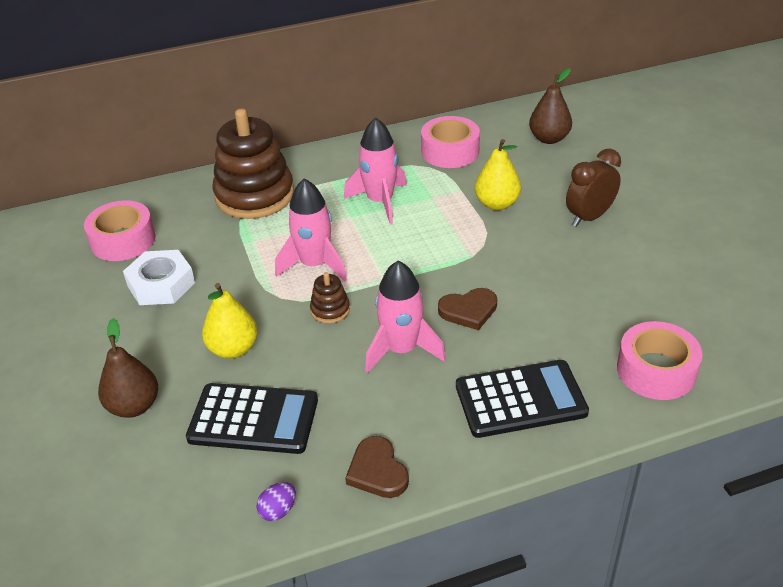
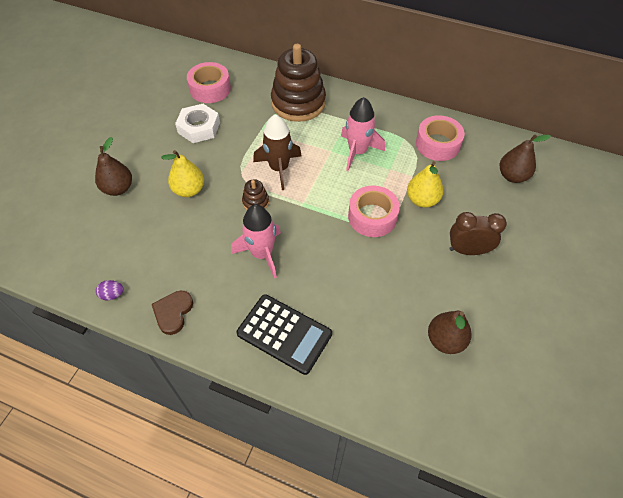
camera: 40 degrees right, 15 degrees up
black calculator [186,383,318,454] -> none
pink rocket [275,178,347,282] -> brown rocket [253,114,302,190]
brown heart [438,288,497,330] -> none
pink tape [617,321,703,400] -> pink tape moved to [348,185,400,237]
none -> brown pear [428,311,472,354]

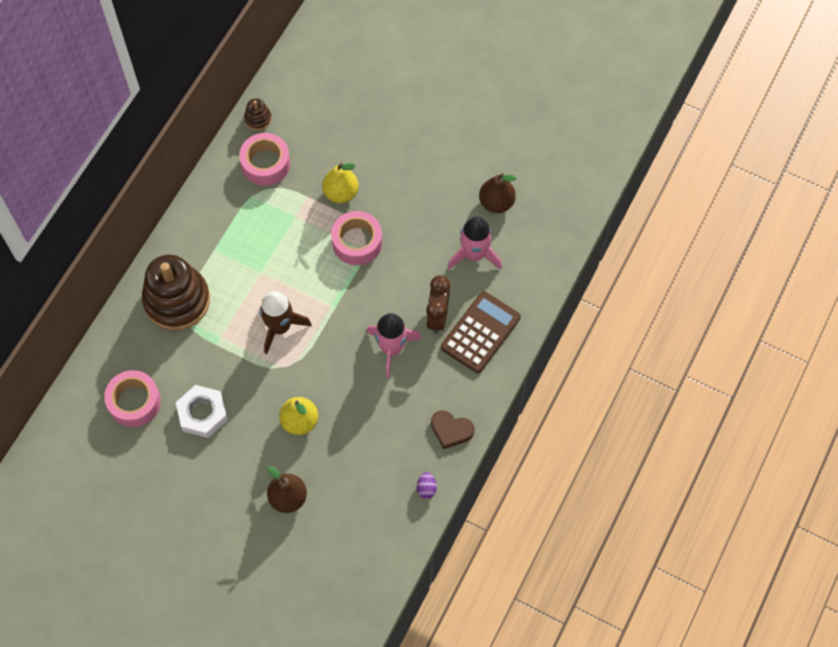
camera: 85 degrees left, 10 degrees up
black calculator [237,294,332,375] -> brown calculator [441,291,521,373]
brown stacking toy [242,179,269,210] -> brown stacking toy moved to [244,98,272,131]
pink rocket [341,97,385,171] -> pink rocket moved to [448,217,502,270]
brown clock [449,212,507,255] -> brown clock moved to [426,275,450,334]
brown pear [500,135,551,183] -> none

